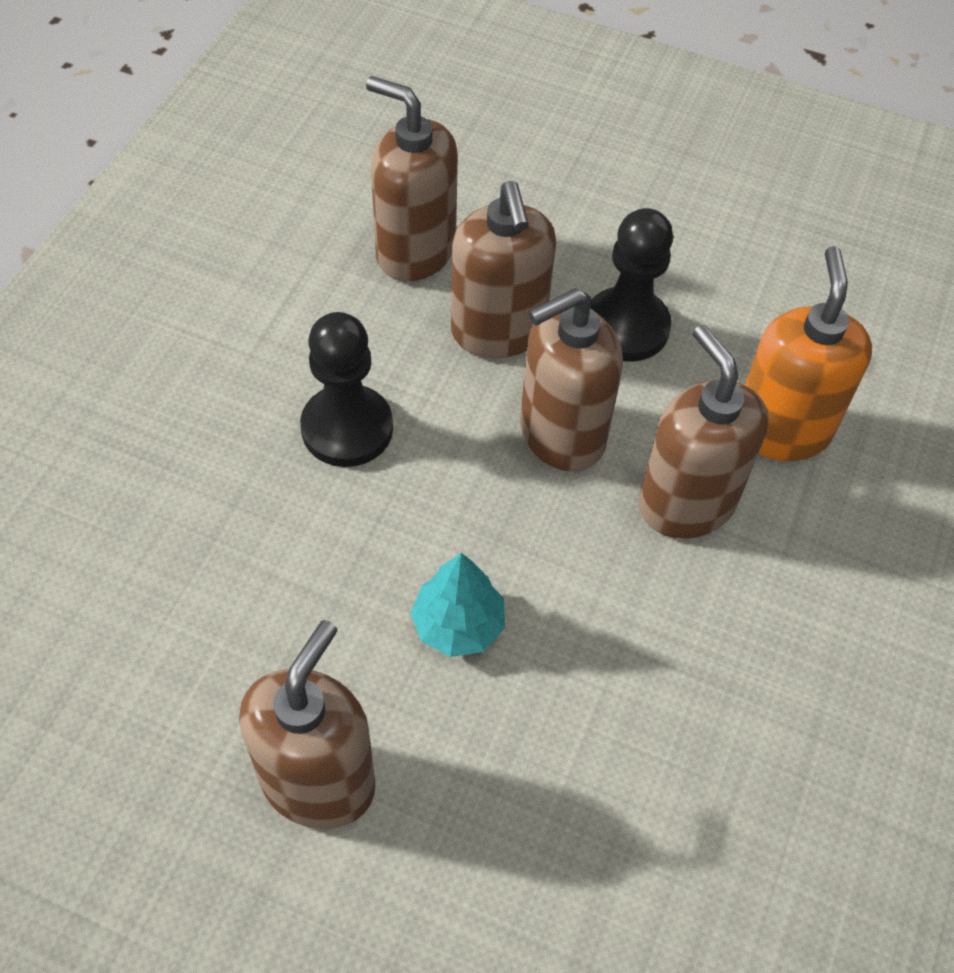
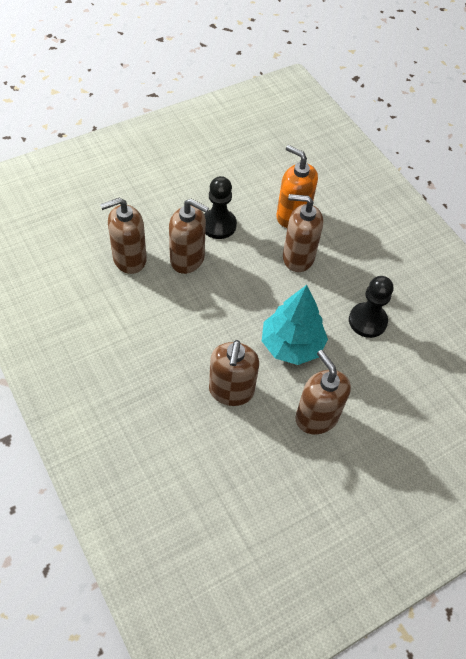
camera: 55 degrees left, 0 degrees up
black pawn [300,312,393,467] -> black pawn moved to [349,276,393,338]
turquoise tree [410,553,505,657] -> turquoise tree [262,285,328,365], size x1.77
brown soap dispenser [520,288,623,472] -> brown soap dispenser moved to [209,340,259,406]

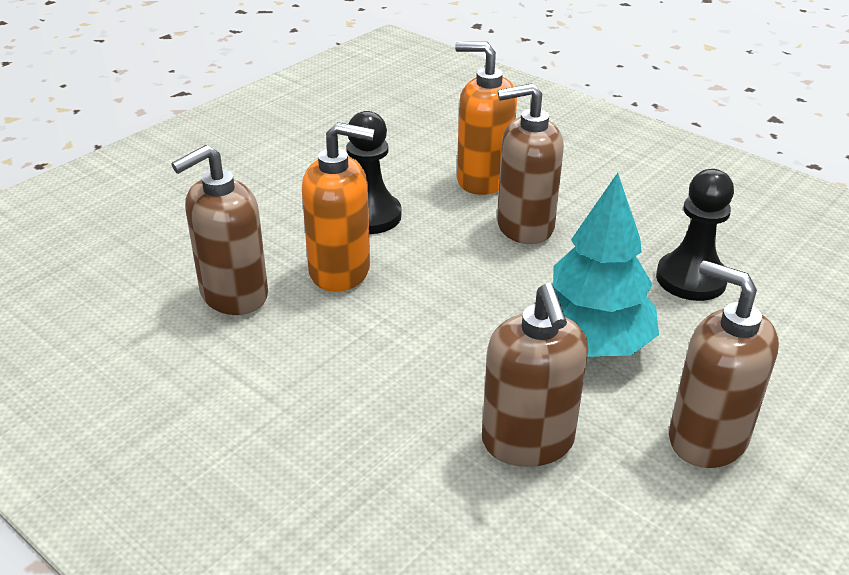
camera: 15 degrees left, 20 degrees down
brown soap dispenser [169,199,209,274] -> orange soap dispenser [302,122,375,292]

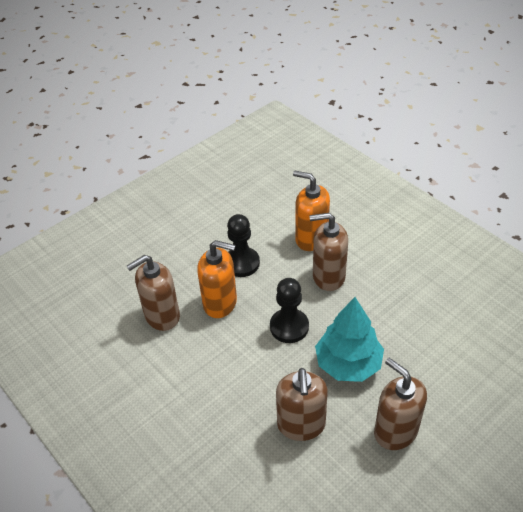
camera: 10 degrees right, 10 degrees up
black pawn [656,169,734,301] -> black pawn moved to [270,278,309,343]

